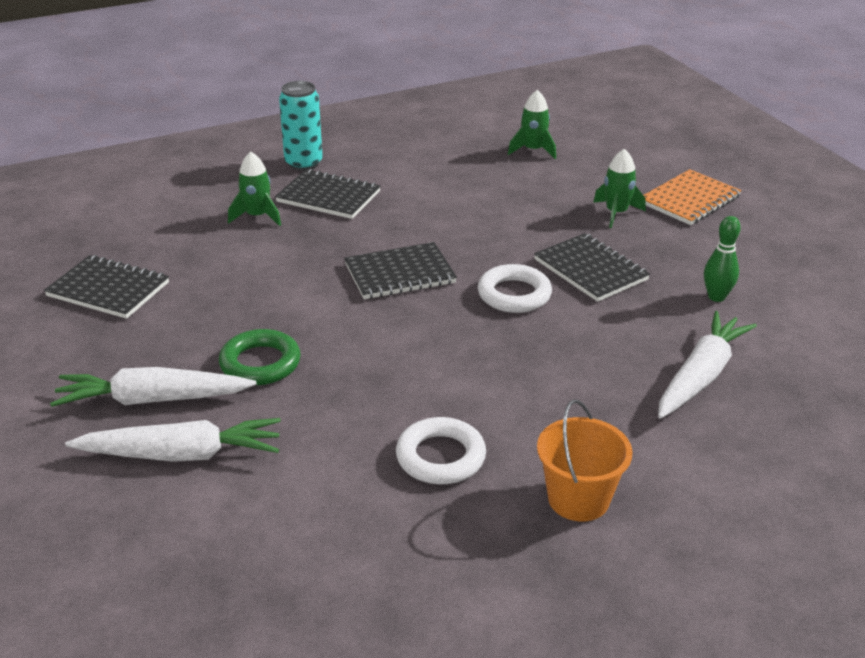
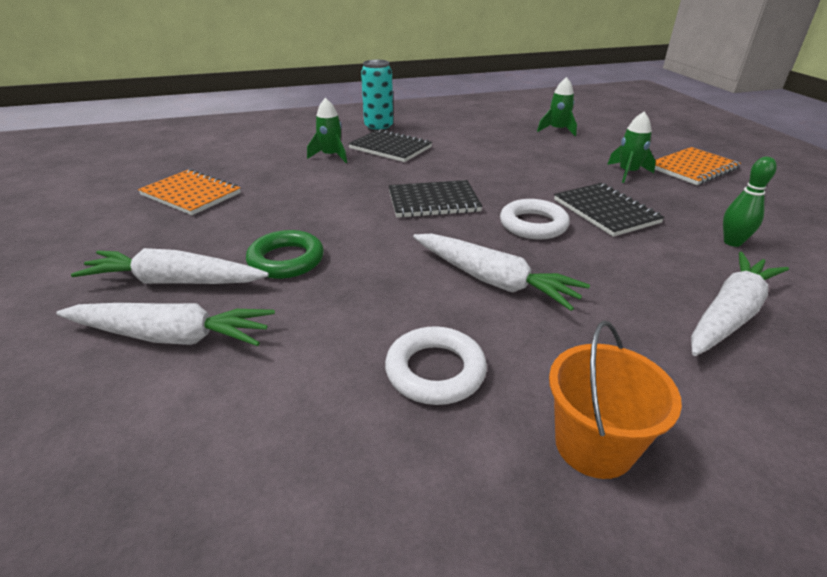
camera: 10 degrees right, 0 degrees up
black notebook [44,255,169,319] -> orange notebook [138,169,241,215]
none -> white carrot [413,234,590,311]

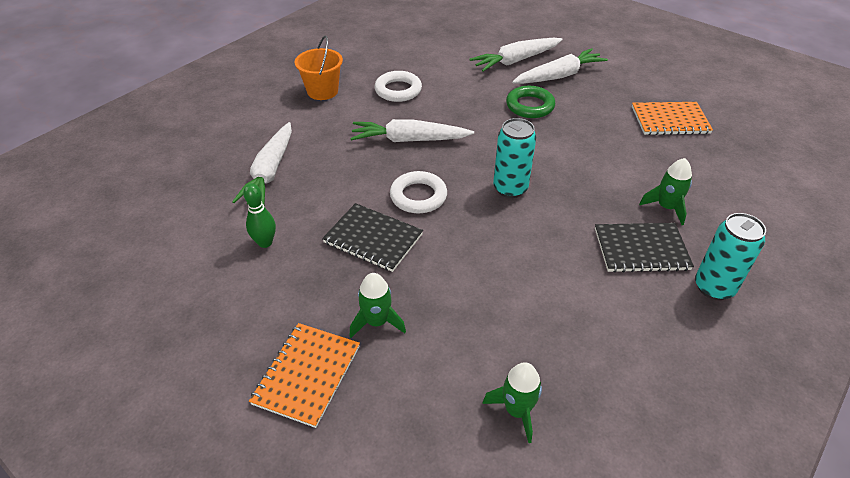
camera: 145 degrees right, 10 degrees up
black notebook [388,180,482,218] -> turquoise can [493,118,536,198]

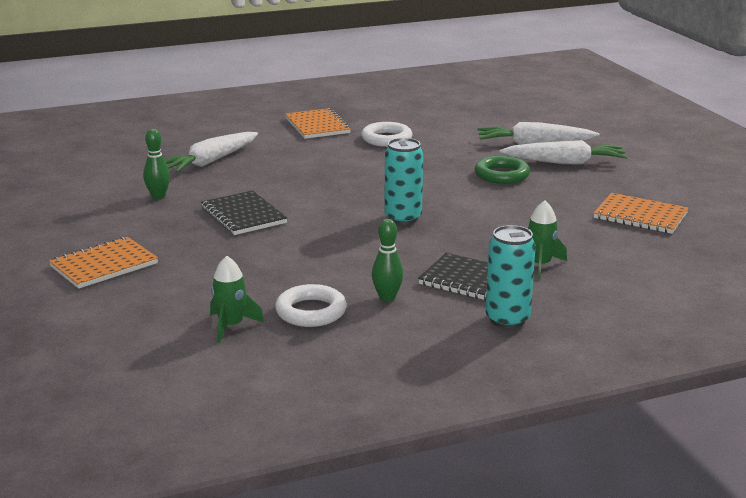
camera: 30 degrees right, 20 degrees down
orange bucket [295,36,343,100] -> orange notebook [285,108,351,139]
green rocket [349,273,406,338] -> none
white carrot [351,119,474,142] -> none
white ring [390,171,447,213] -> white ring moved to [275,284,347,327]
none -> green bowling pin [372,219,403,302]

